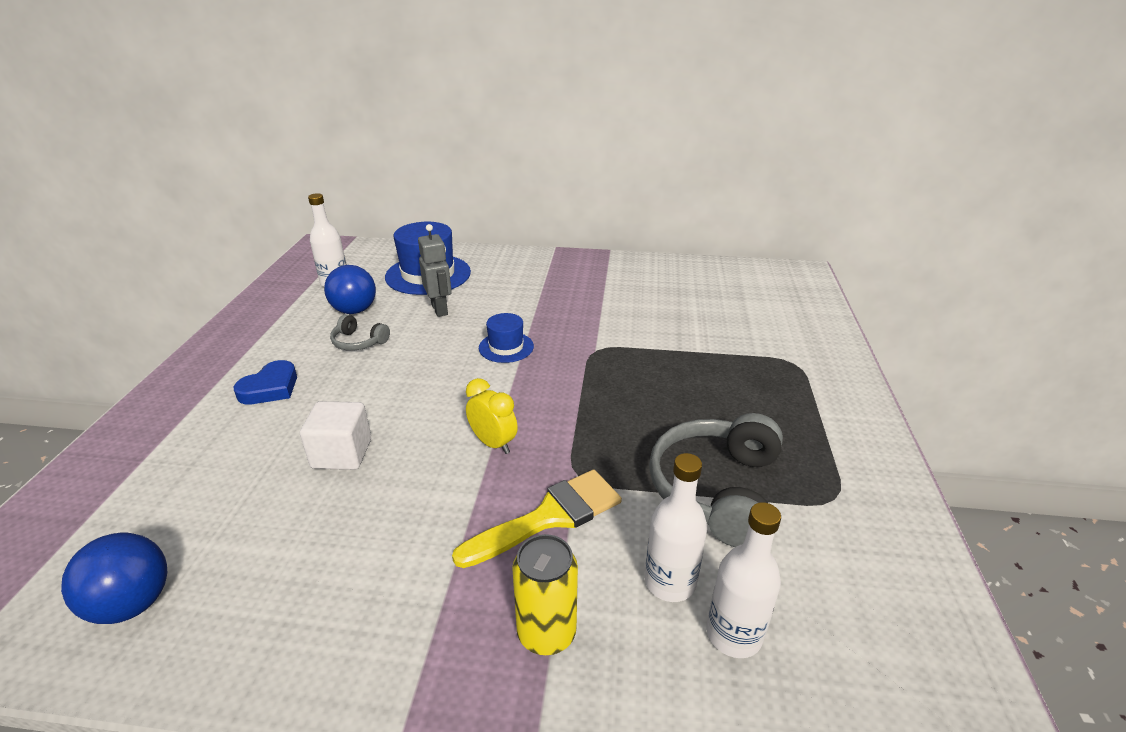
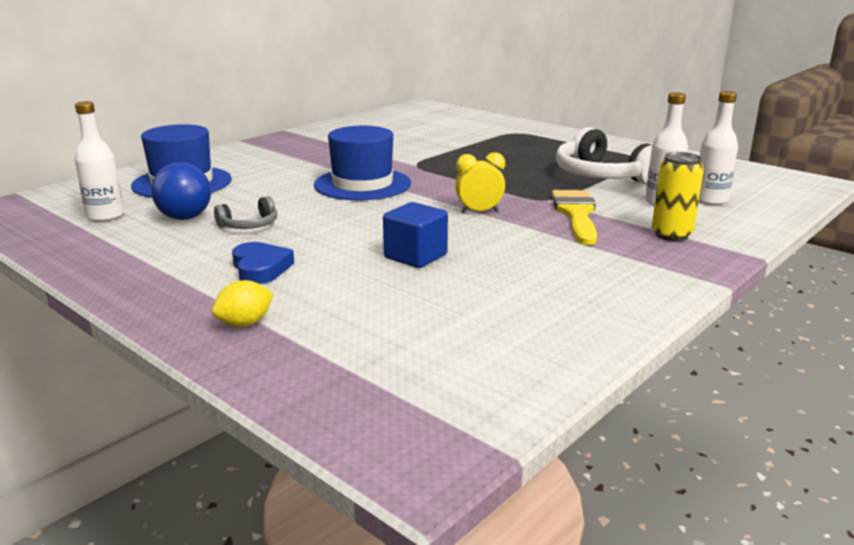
camera: 55 degrees left, 10 degrees down
blue ball [61,533,167,624] -> none
white cube [300,401,371,470] -> blue cube [383,202,448,268]
grey robot [418,224,452,317] -> none
blue hat [479,313,534,363] -> blue hat [314,126,411,200], size x1.85
grey headphones [649,413,783,547] -> white headphones [556,127,652,185]
none -> yellow lemon [212,280,273,327]

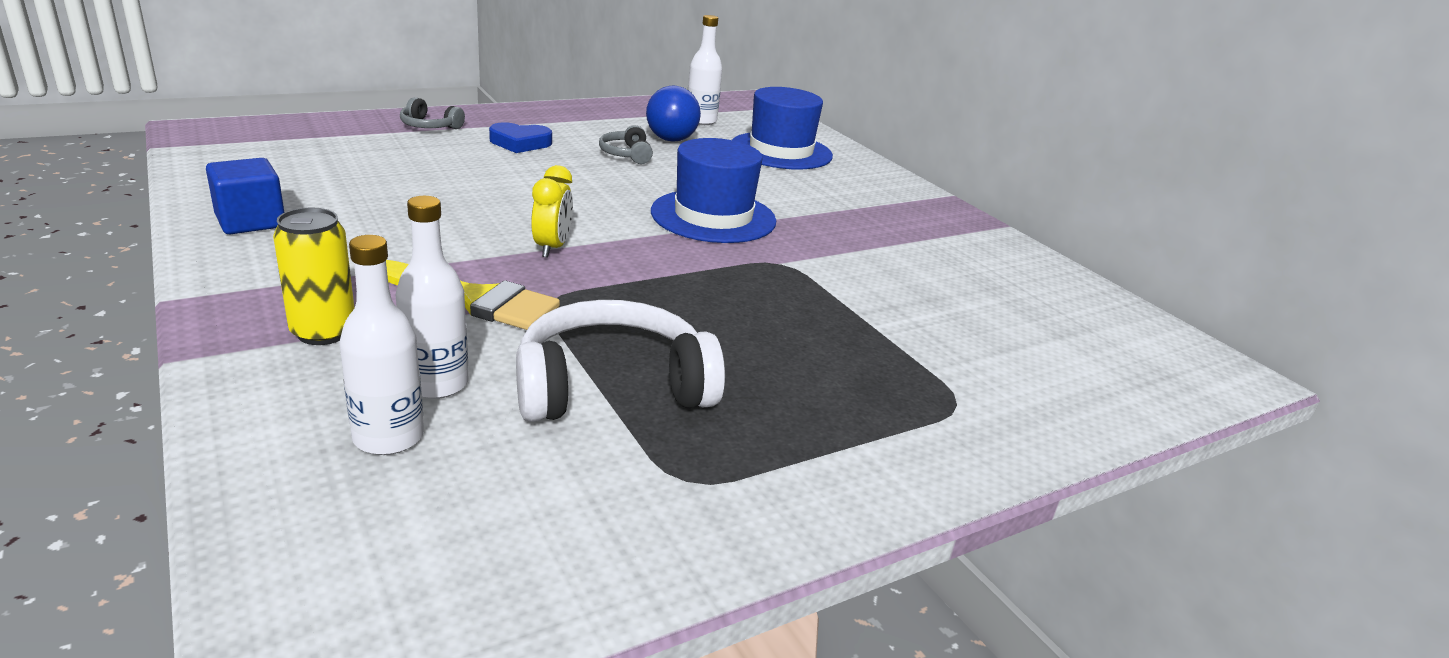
camera: 105 degrees right, 5 degrees up
yellow lemon [212,280,273,327] -> grey headphones [400,97,465,129]
blue cube [383,202,448,268] -> blue cube moved to [206,158,285,234]

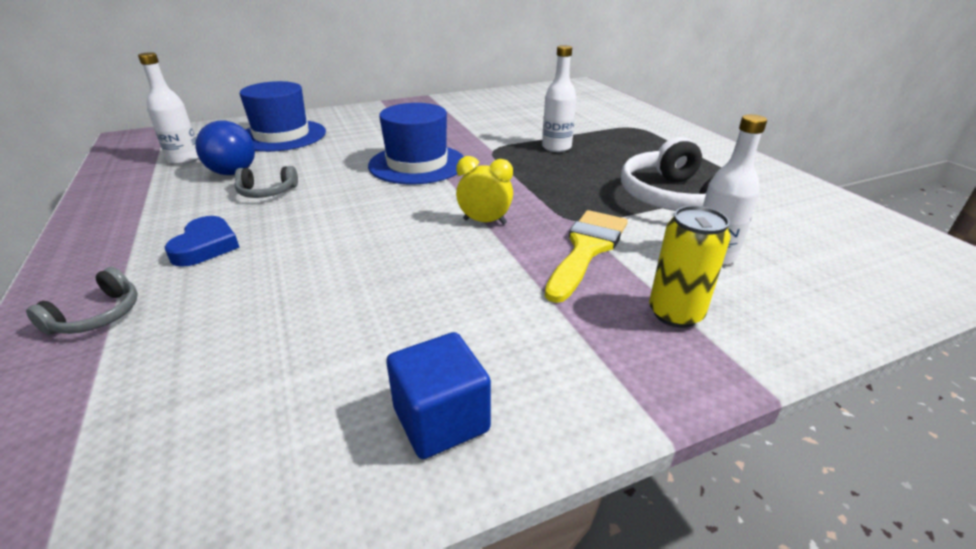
camera: 80 degrees left, 5 degrees up
white bottle [339,235,424,455] -> white bottle moved to [542,45,576,152]

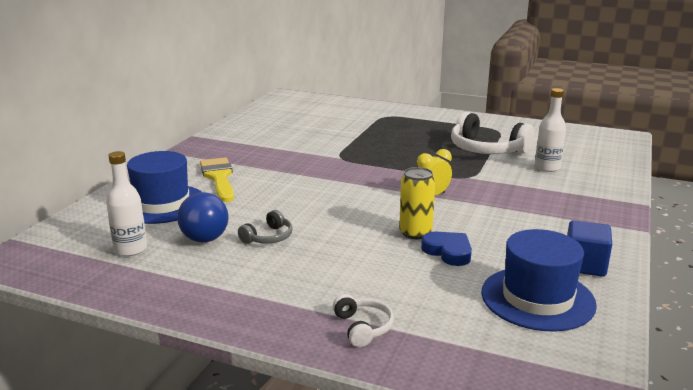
camera: 45 degrees left, 10 degrees down
grey headphones [26,267,138,335] -> white headphones [332,294,394,347]
blue heart [165,216,240,267] -> blue heart moved to [421,232,472,266]
blue hat [368,103,464,185] -> blue hat moved to [481,229,597,331]
white bottle [542,45,576,152] -> none
yellow brush [545,210,628,303] -> yellow brush moved to [200,157,234,202]
yellow can [649,206,731,328] -> yellow can moved to [399,167,435,239]

